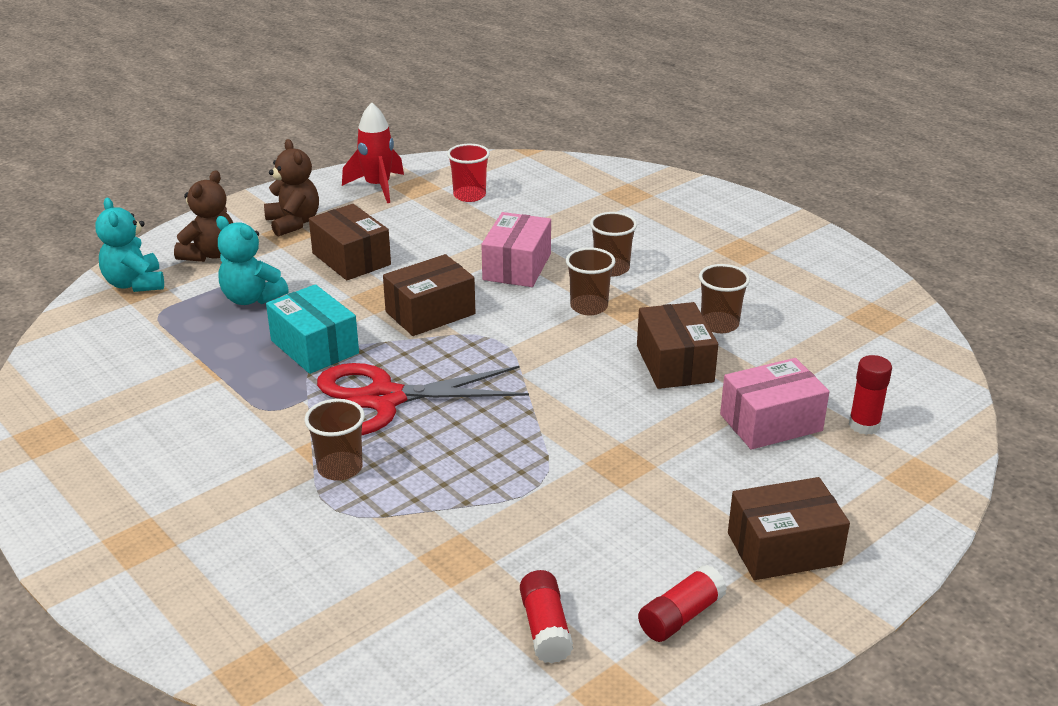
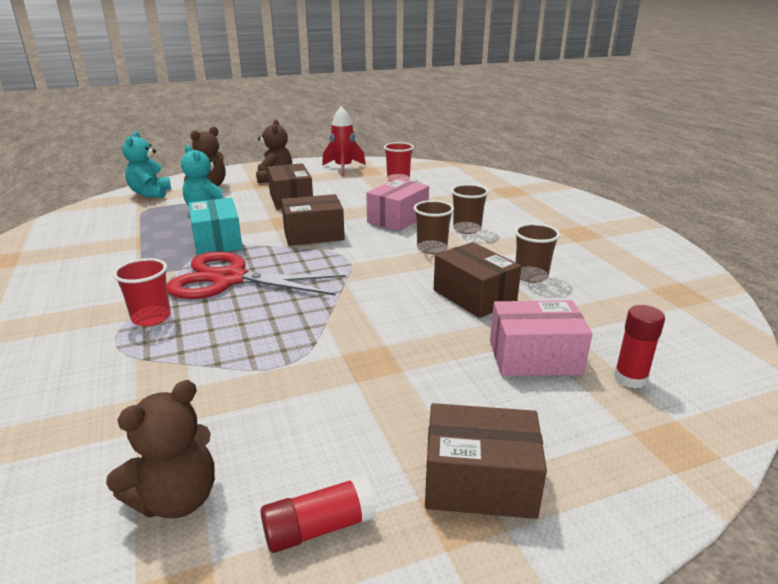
camera: 20 degrees right, 5 degrees down
brown cup [304,399,365,481] -> red cup [113,258,171,326]
red glue stick [520,570,573,663] -> brown teddy bear [106,380,215,518]
brown box [637,302,718,389] -> brown box turned 45 degrees counterclockwise [434,242,522,318]

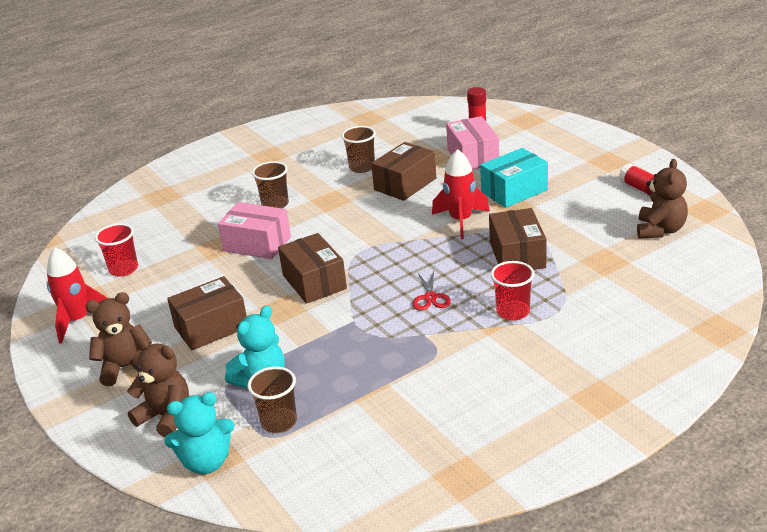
camera: 100 degrees left, 5 degrees up
brown teddy bear [106,380,215,518] -> brown teddy bear turned 75 degrees clockwise [637,159,688,239]
red scissors [166,251,346,299] -> red scissors [412,271,451,311], size x0.42
turquoise box [189,198,242,255] -> turquoise box moved to [480,148,548,208]
brown cup [414,200,454,254] -> brown cup moved to [248,367,297,433]
brown box [425,403,547,519] -> brown box moved to [489,208,546,270]
none -> red rocket [432,149,490,239]

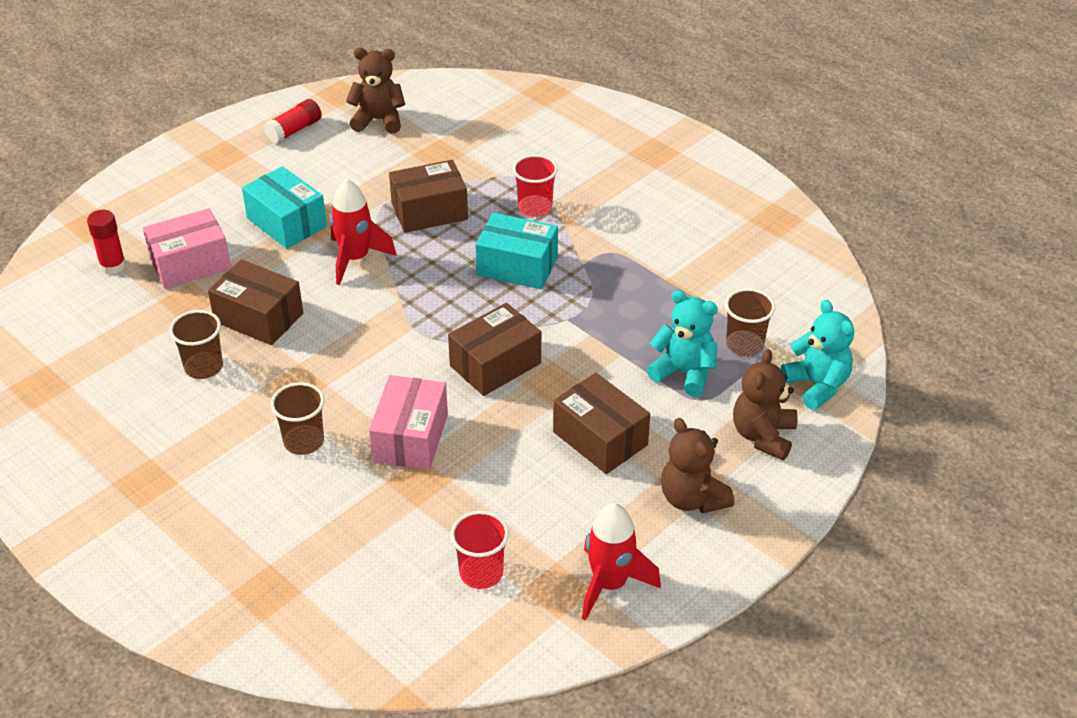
camera: 105 degrees left, 10 degrees up
red scissors [412,271,451,311] -> turquoise box [475,213,558,289]

